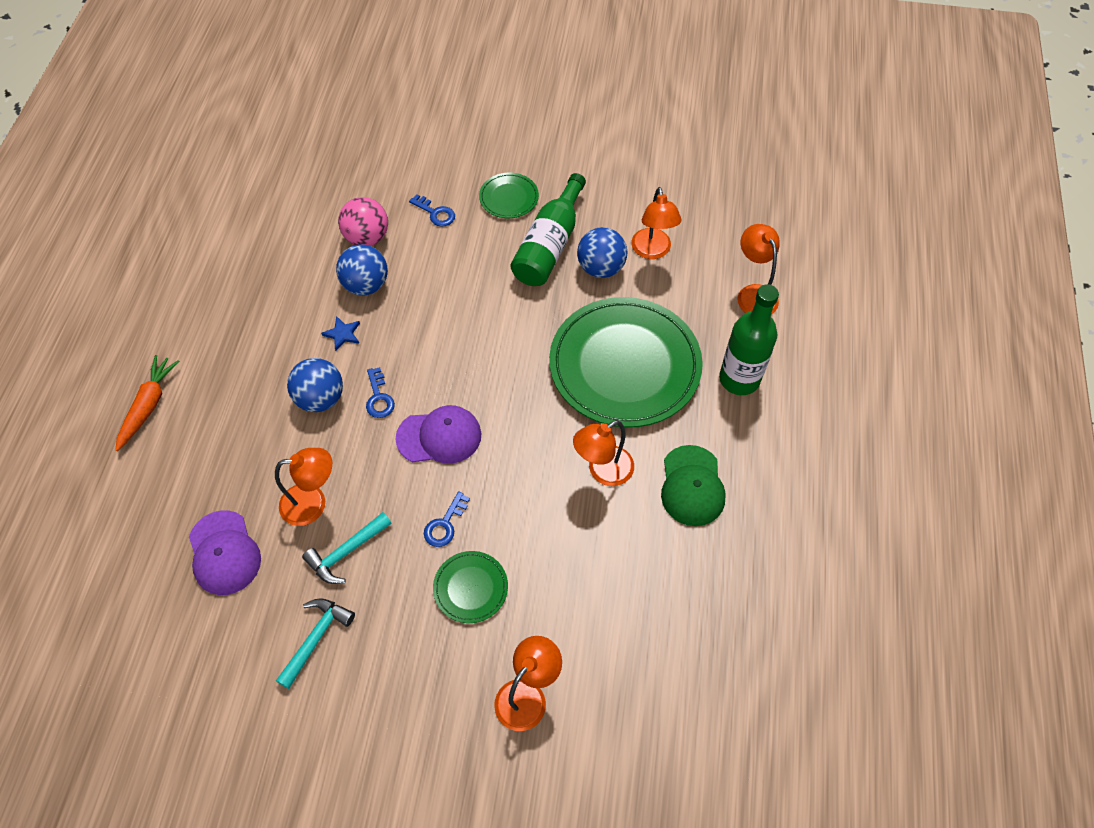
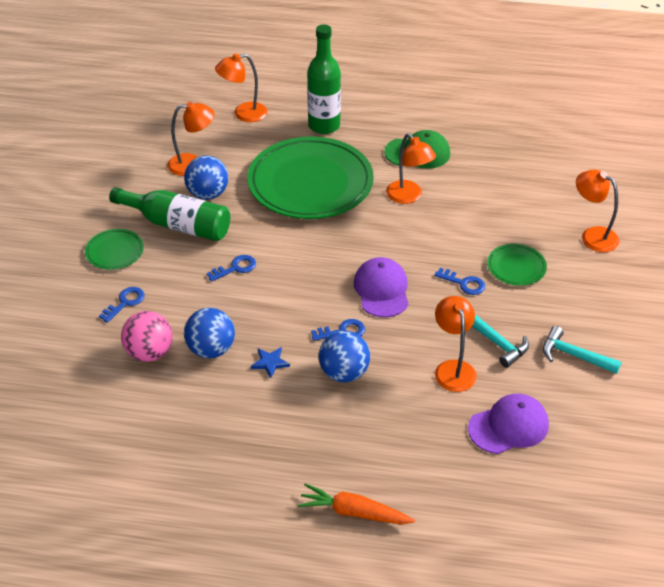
camera: 90 degrees left, 15 degrees down
none -> blue key [207,255,256,282]

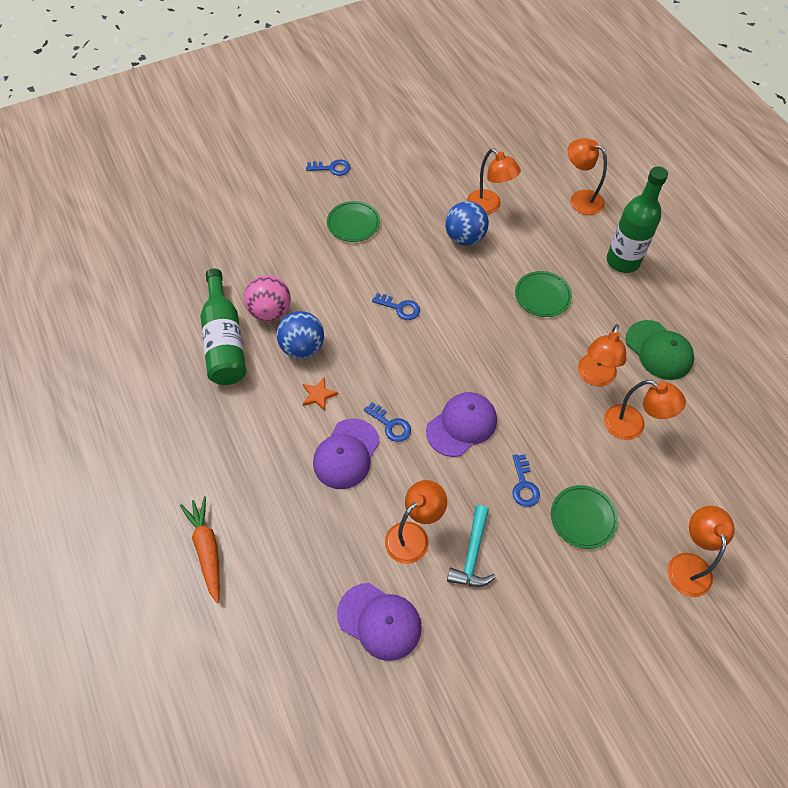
camera: 55 degrees right, 15 degrees up
blue key [99,287,145,323] -> blue key moved to [306,160,351,176]
green bottle [109,187,230,241] -> green bottle moved to [201,268,246,385]
green plate [247,137,374,219] -> green plate [515,271,572,317], size x0.44
blue star [251,347,290,378] -> orange star [303,378,338,411]
blue ball [319,331,370,382] -> purple cap [313,418,380,489]
turquoise hammer [543,326,622,374] -> none
none -> orange lamp [604,380,686,440]

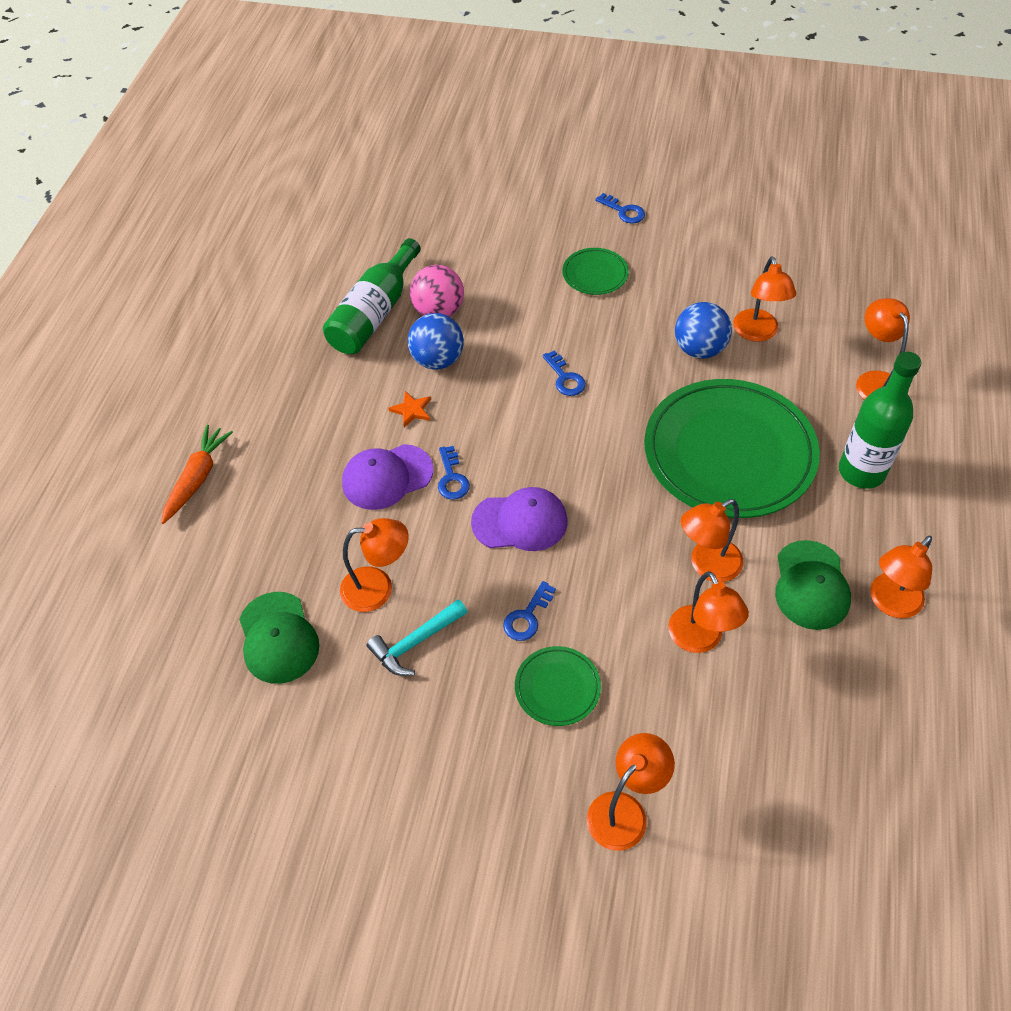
camera: 40 degrees right, 5 degrees down
purple cap [337,583,422,661] -> green cap [239,592,320,684]
green plate [515,271,572,317] -> green plate [644,379,820,518], size x2.29
none -> orange lamp [870,536,932,618]

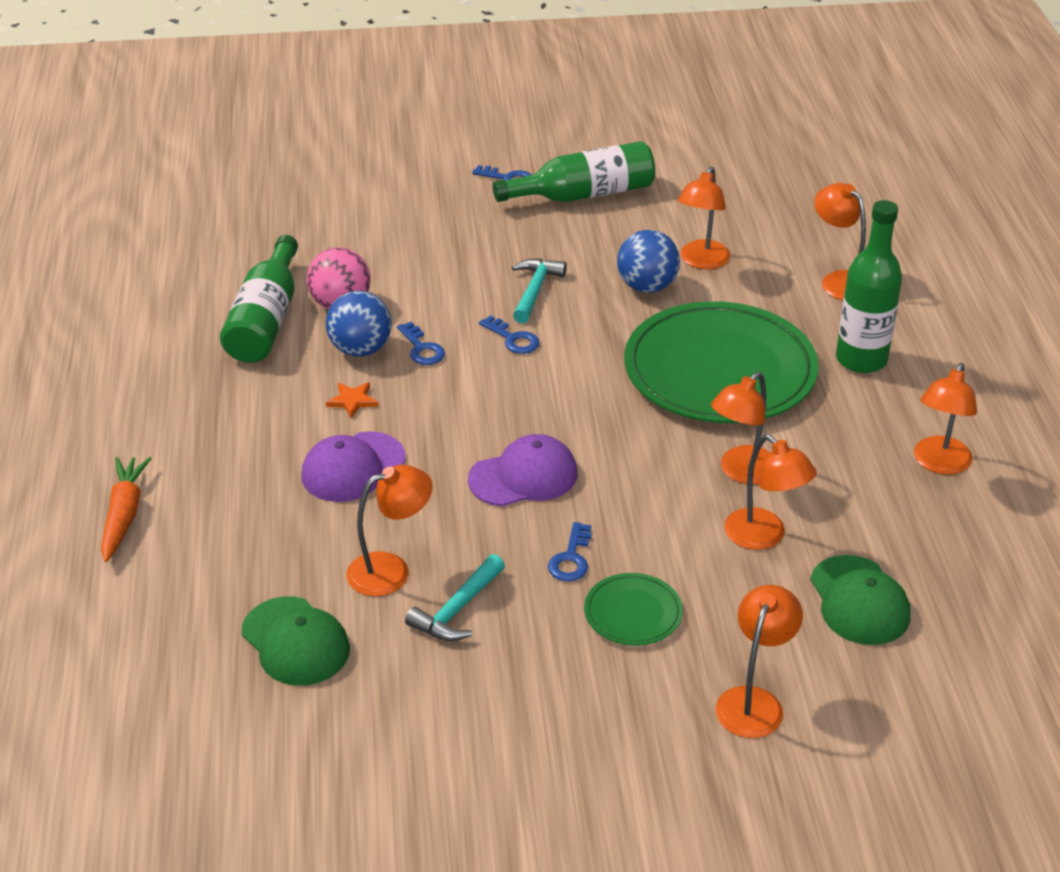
camera: 20 degrees left, 15 degrees down
blue key [438,446,470,500] -> blue key moved to [397,322,445,365]
green plate [562,248,629,295] -> none
orange lamp [733,256,796,342] -> orange lamp turned 45 degrees clockwise [678,167,730,269]
green cap [775,540,851,630] -> green cap moved to [810,555,911,645]
none -> green bottle [493,141,655,202]
none -> turquoise hammer [512,259,567,324]

